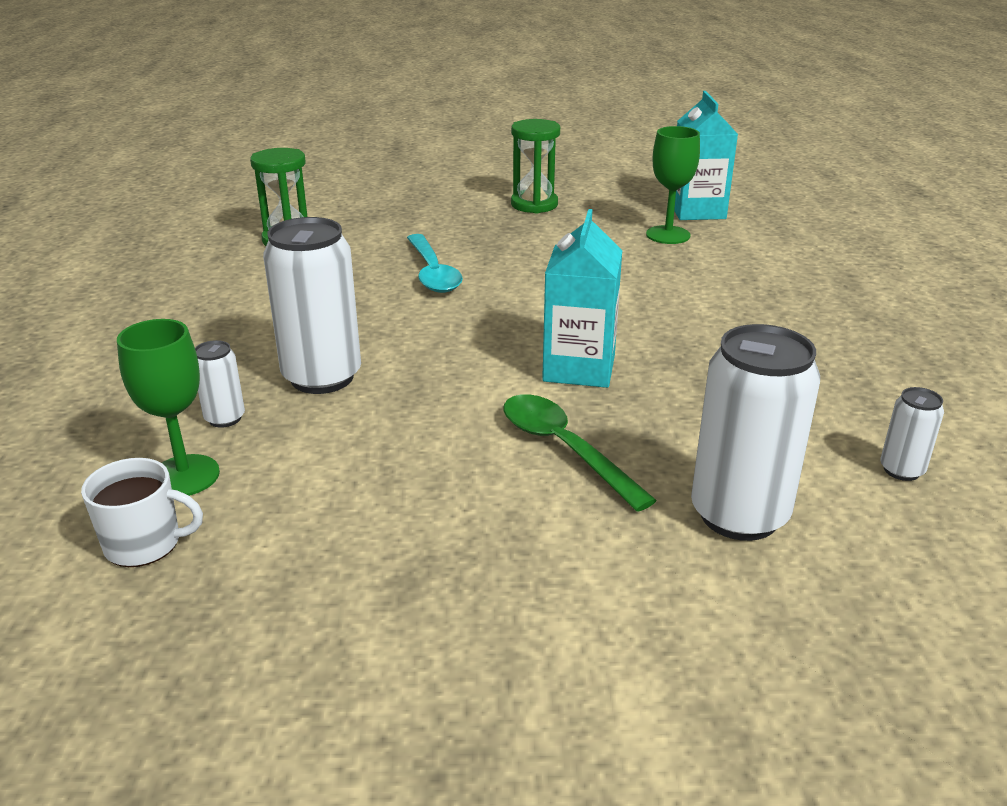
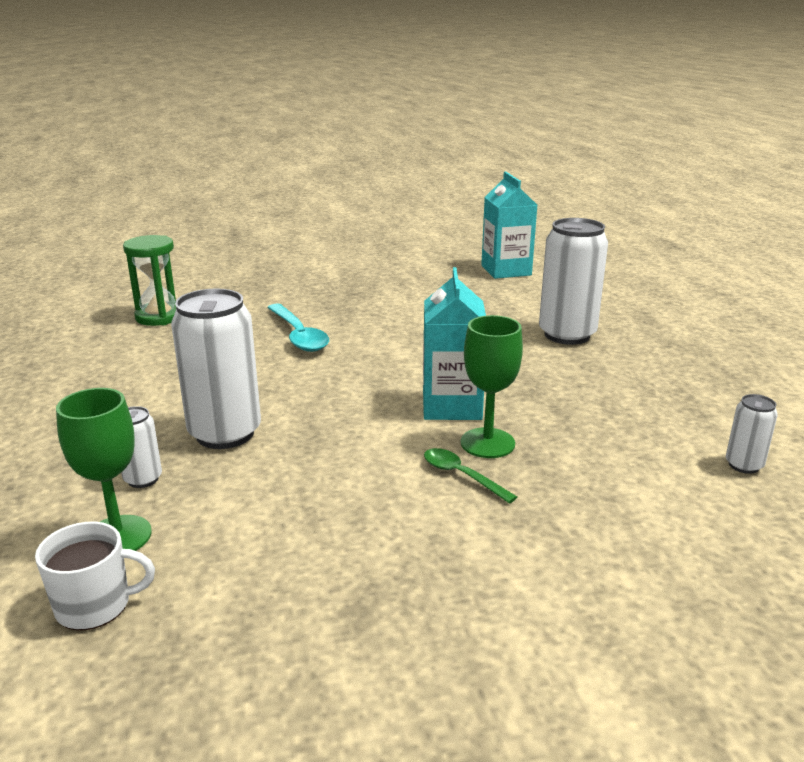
camera: 10 degrees left, 5 degrees down
green spoon [504,394,657,512] -> green spoon [424,448,517,504], size x0.61
green hourglass [511,119,560,214] -> none
green goblet [646,126,700,244] -> green goblet moved to [461,315,523,458]
white can [691,324,820,541] -> white can moved to [539,218,608,345]

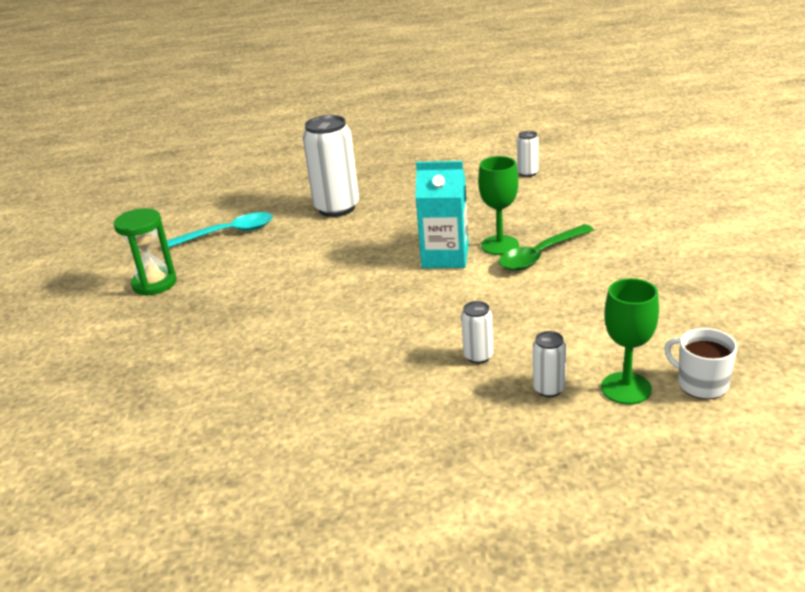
camera: 80 degrees left, 5 degrees up
white mug [35,522,155,630] -> white mug turned 45 degrees counterclockwise [664,328,738,399]
green hourglass [123,235,176,326] -> green hourglass moved to [114,208,177,296]
white can [171,288,261,449] -> white can [461,301,493,364], size x0.48
turquoise spoon [267,303,329,352] -> turquoise spoon moved to [167,212,273,248]
green spoon [424,448,517,504] -> green spoon [499,224,594,271], size x1.65
turquoise carton [481,172,537,279] -> none

